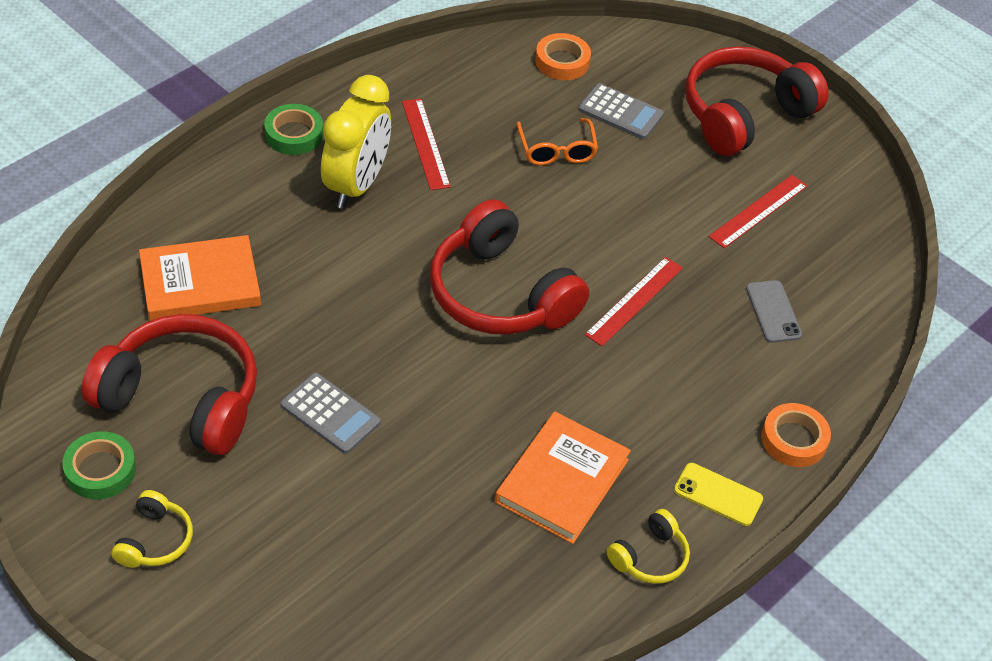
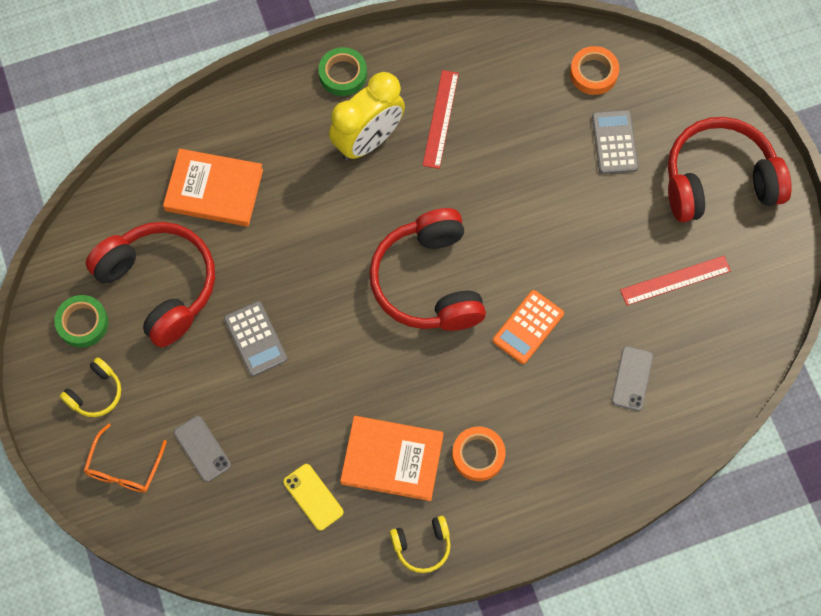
camera: 30 degrees right, 20 degrees up
orange book [495,411,631,544] -> orange book turned 45 degrees clockwise [340,416,444,501]
orange glasses [517,118,598,165] -> orange glasses moved to [84,423,167,493]
grey calculator [578,83,664,139] -> grey calculator turned 150 degrees counterclockwise [592,110,639,174]
red ruler [585,257,683,346] -> orange calculator [493,290,564,364]
yellow phone [674,463,763,526] -> yellow phone moved to [283,464,344,531]
orange tape [761,403,831,467] -> orange tape moved to [452,427,506,481]
none -> grey phone [174,416,231,482]

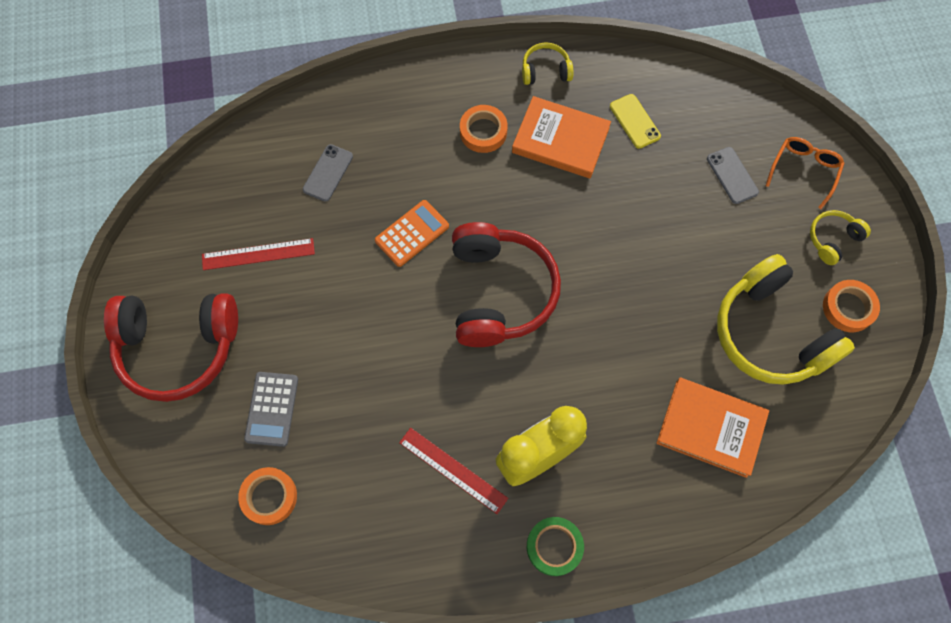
camera: 170 degrees left, 0 degrees up
green tape [54,295,109,348] -> orange tape [823,280,880,332]
red headphones [86,222,215,347] -> yellow headphones [717,254,855,385]
grey calculator [224,301,288,376] -> none
red ruler [423,70,459,169] -> red ruler turned 75 degrees counterclockwise [399,428,508,514]

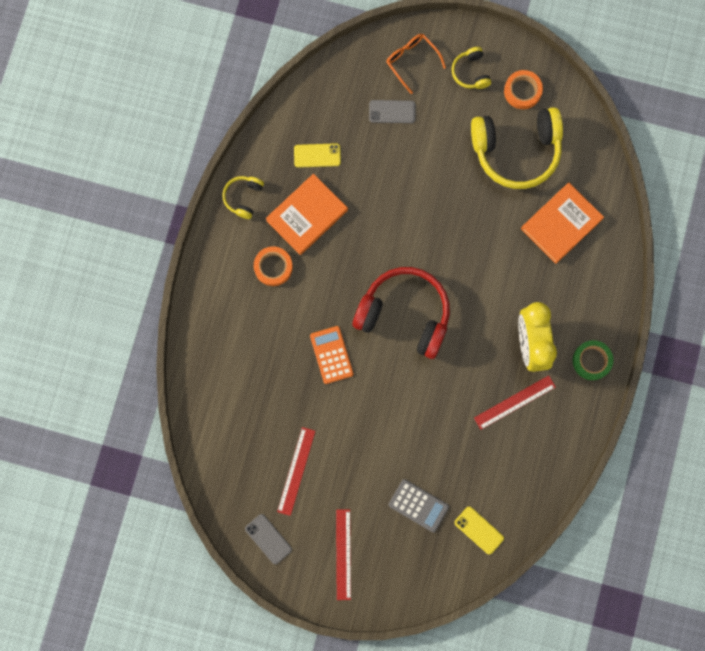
camera: 65 degrees left, 10 degrees up
red headphones [104,293,238,402] -> red ruler [336,509,351,600]
orange tape [238,467,297,525] -> yellow phone [454,507,504,555]
grey phone [303,144,353,202] -> grey phone moved to [245,514,292,564]

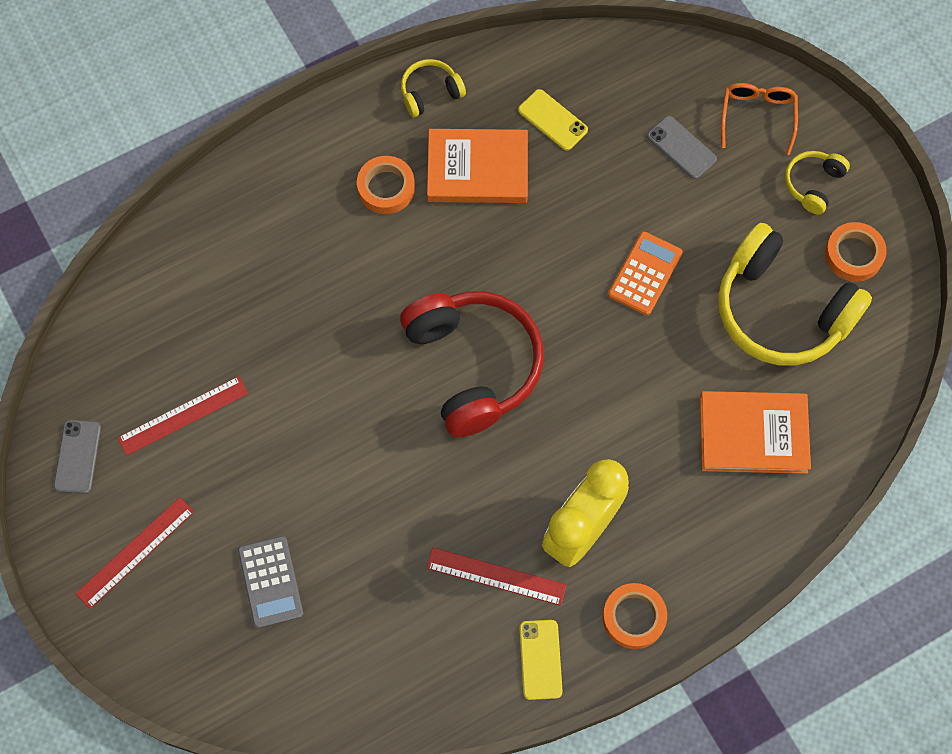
camera: 45 degrees right, 10 degrees down
orange calculator [310,326,354,384] -> orange calculator moved to [608,231,683,315]
yellow phone [454,507,504,555] -> yellow phone moved to [519,620,563,700]
green tape [573,340,614,380] -> orange tape [602,583,667,649]

